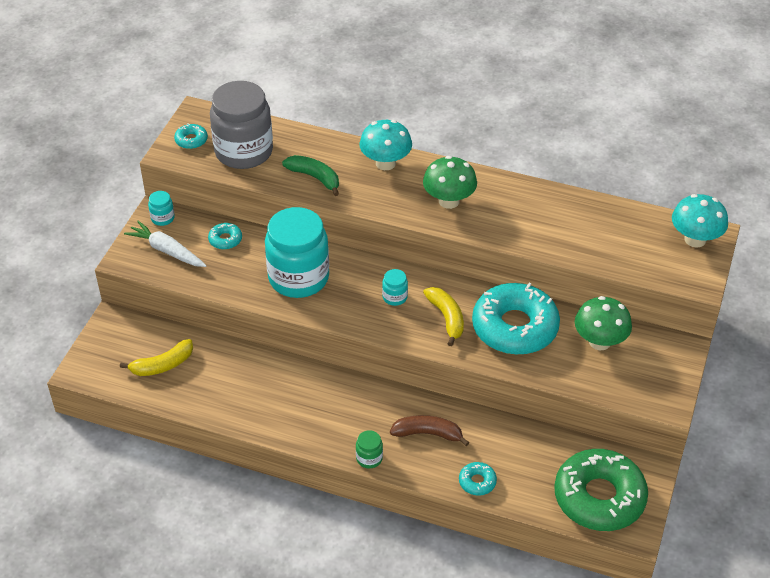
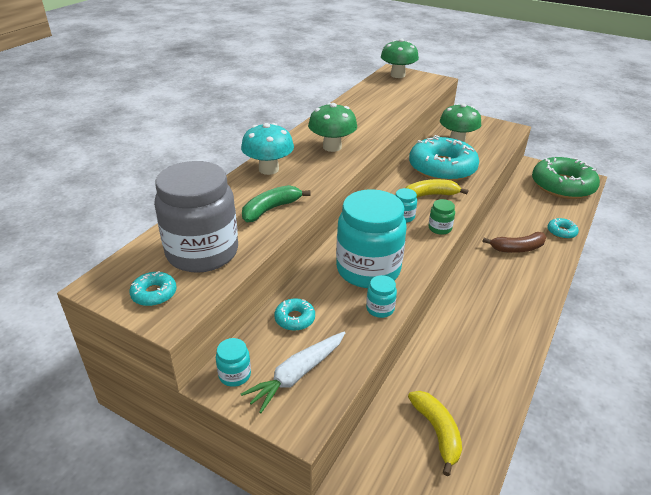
camera: 80 degrees left, 10 degrees down
green jar [356,430,383,468] -> green jar moved to [428,199,455,235]
brown banana [390,415,470,446] -> brown banana turned 120 degrees counterclockwise [482,232,546,253]
turquoise mushroom [672,194,728,248] -> green mushroom [381,38,419,78]
none -> turquoise jar [366,275,397,318]

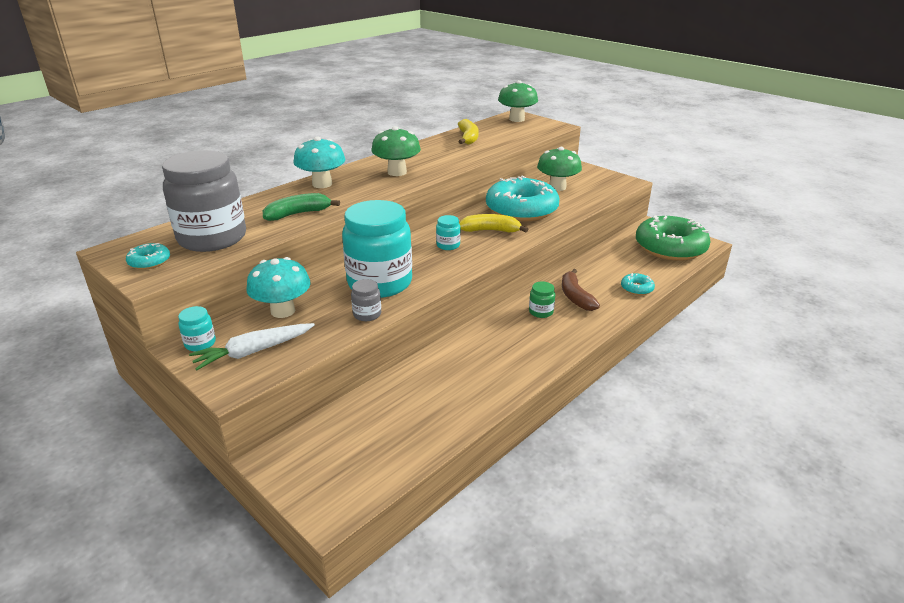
camera: 15 degrees right, 5 degrees down
turquoise donut [275,298,315,331] -> turquoise mushroom [246,257,311,318]
turquoise jar [366,275,397,318] -> grey jar [351,279,381,321]
yellow banana [408,391,462,476] -> yellow banana moved to [458,119,479,145]
green jar [428,199,455,235] -> green jar moved to [529,281,555,318]
brown banana [482,232,546,253] -> brown banana turned 75 degrees clockwise [562,269,600,311]

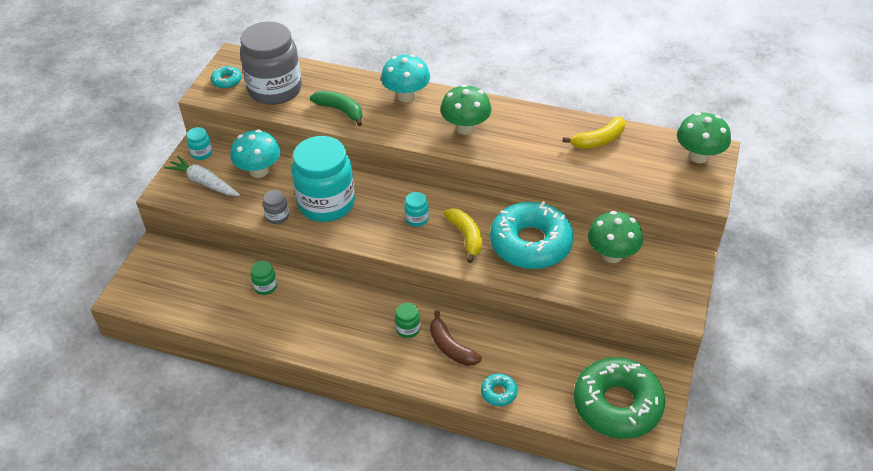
camera: 65 degrees right, 15 degrees up
brown banana [562,269,600,311] -> brown banana turned 90 degrees counterclockwise [430,310,482,366]
none -> green jar [250,261,277,295]

